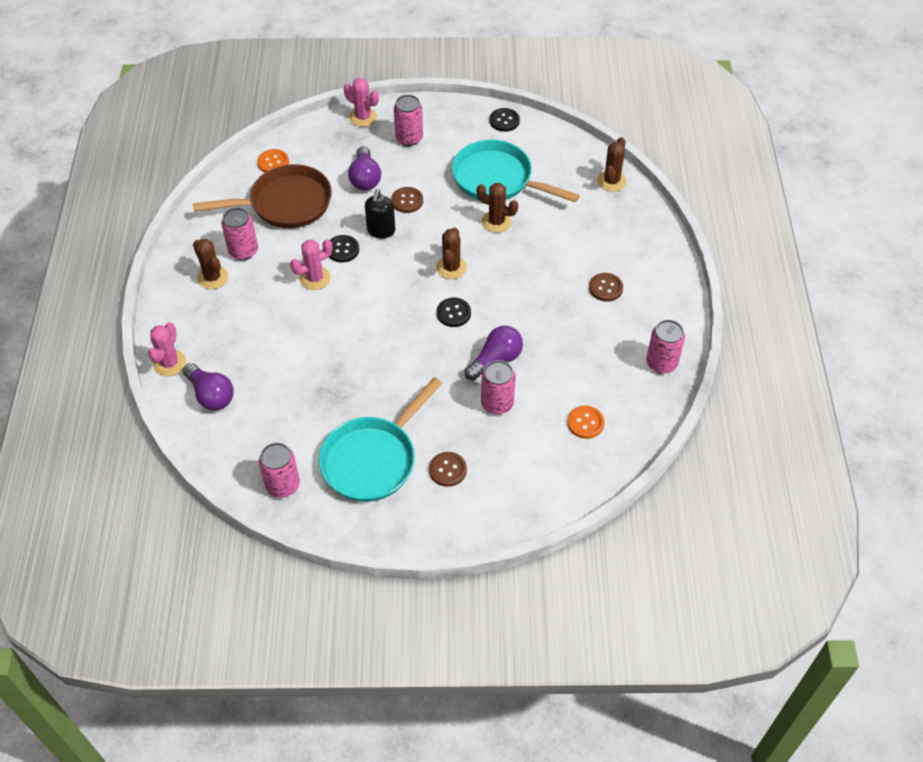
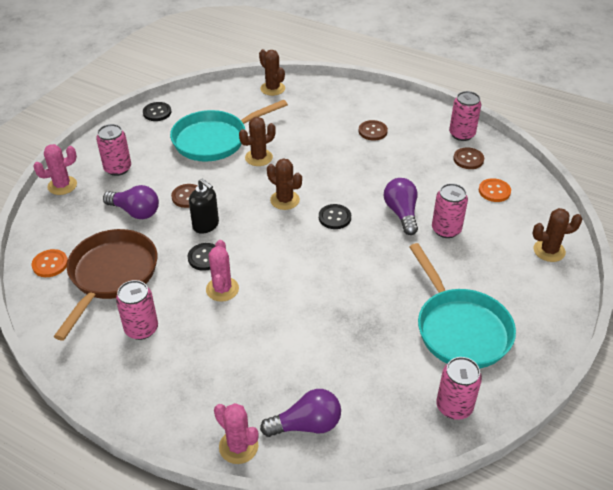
camera: 60 degrees left, 10 degrees down
brown cactus [193,239,228,289] -> brown cactus moved to [532,208,583,262]
brown button [429,452,467,487] -> brown button moved to [453,148,484,169]

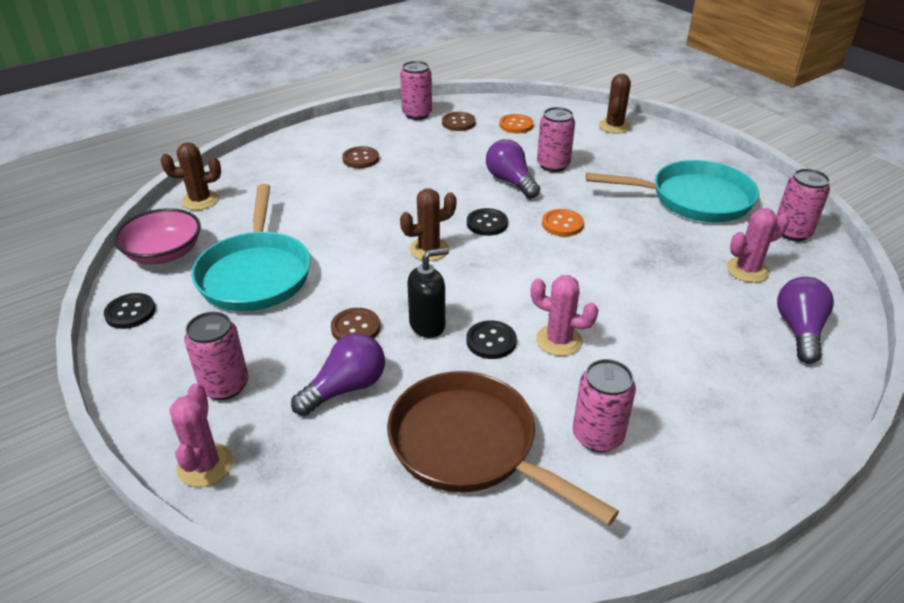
camera: 65 degrees left, 5 degrees down
orange button [32,249,68,277] -> orange button moved to [542,209,584,236]
pink cactus [214,403,259,464] -> pink cactus moved to [727,208,789,283]
brown cactus [239,117,276,166] -> none
purple light bulb [384,178,418,235] -> purple light bulb turned 45 degrees clockwise [486,139,540,199]
none -> pink bowl [114,208,201,264]

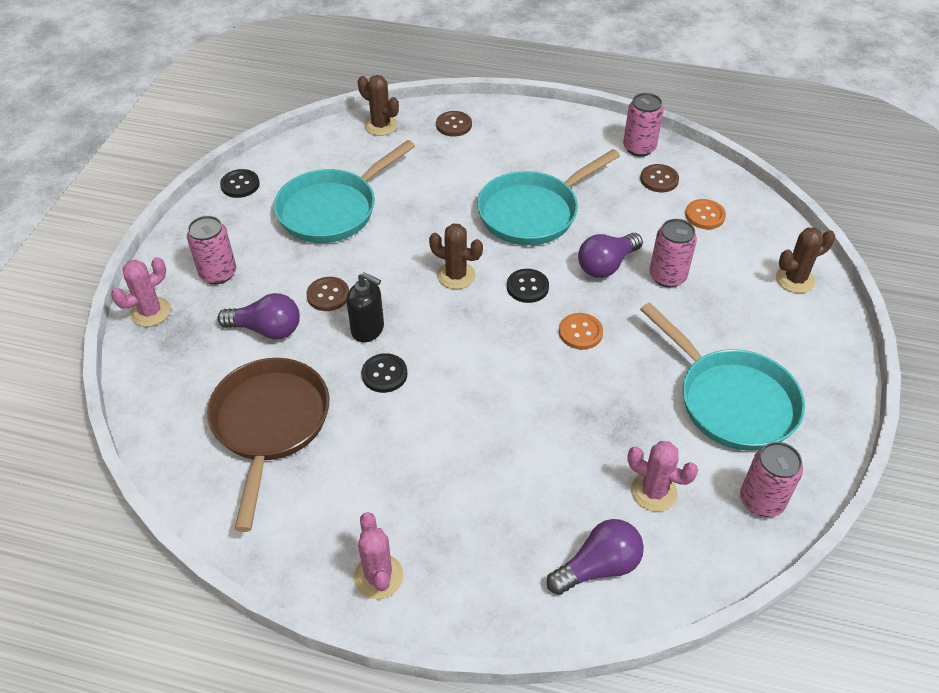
camera: 50 degrees right, 10 degrees up
pink bowl [114,208,201,264] -> none
brown button [342,146,379,168] -> brown button moved to [436,111,472,137]
purple light bulb [486,139,540,199] -> purple light bulb turned 150 degrees counterclockwise [578,233,643,278]
pink cactus [531,275,598,356] -> pink cactus moved to [354,512,404,599]
pink can [573,359,636,452] -> none
none -> turquoise pan [477,149,620,245]

